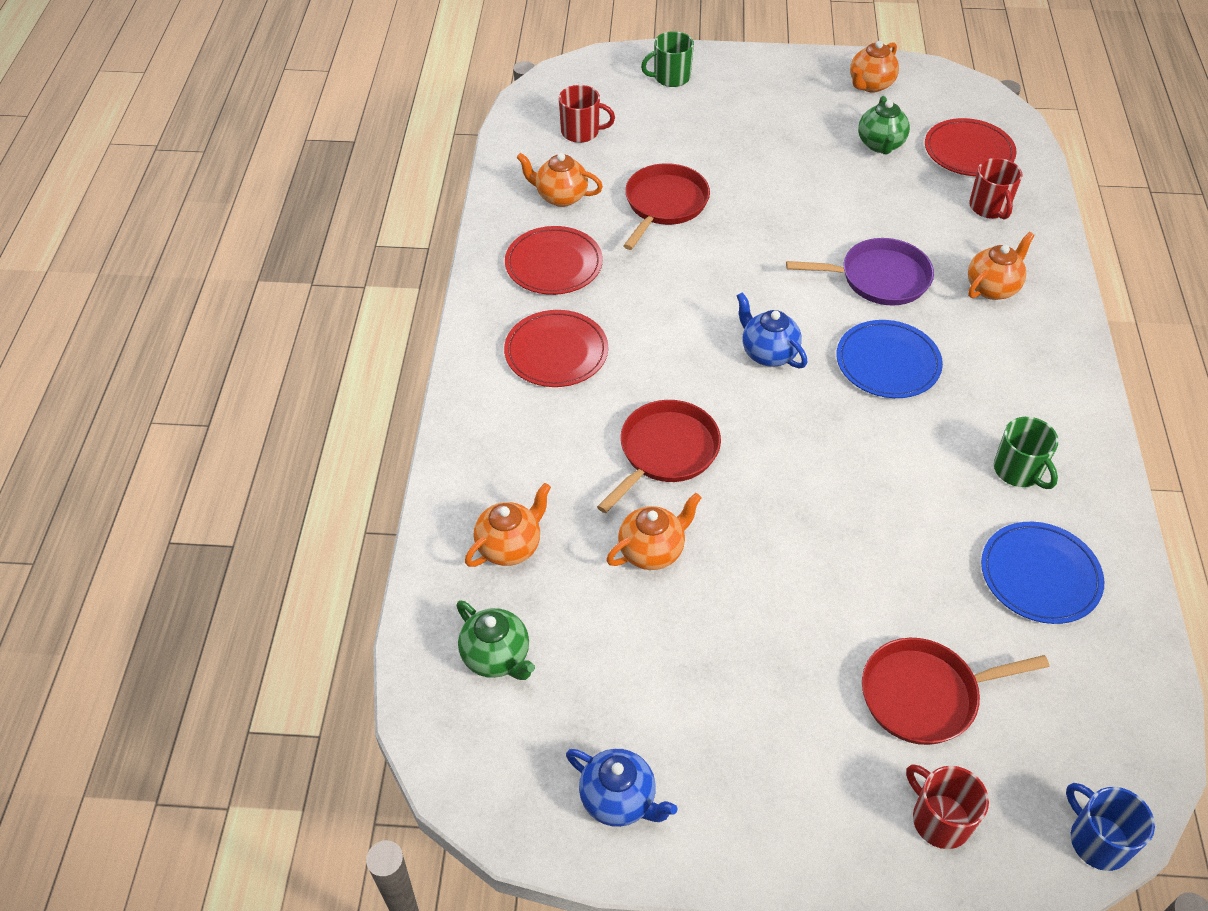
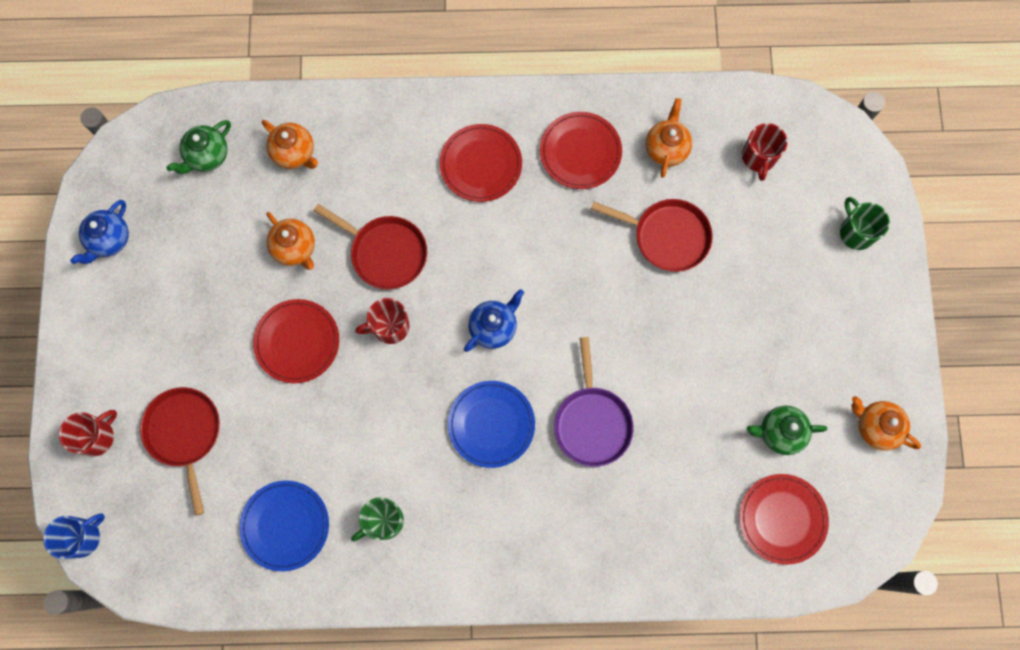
camera: 85 degrees right, 25 degrees up
orange teapot [968,232,1035,300] -> none
red mug [969,158,1023,219] -> red mug moved to [355,298,409,344]
none -> red plate [253,299,339,383]

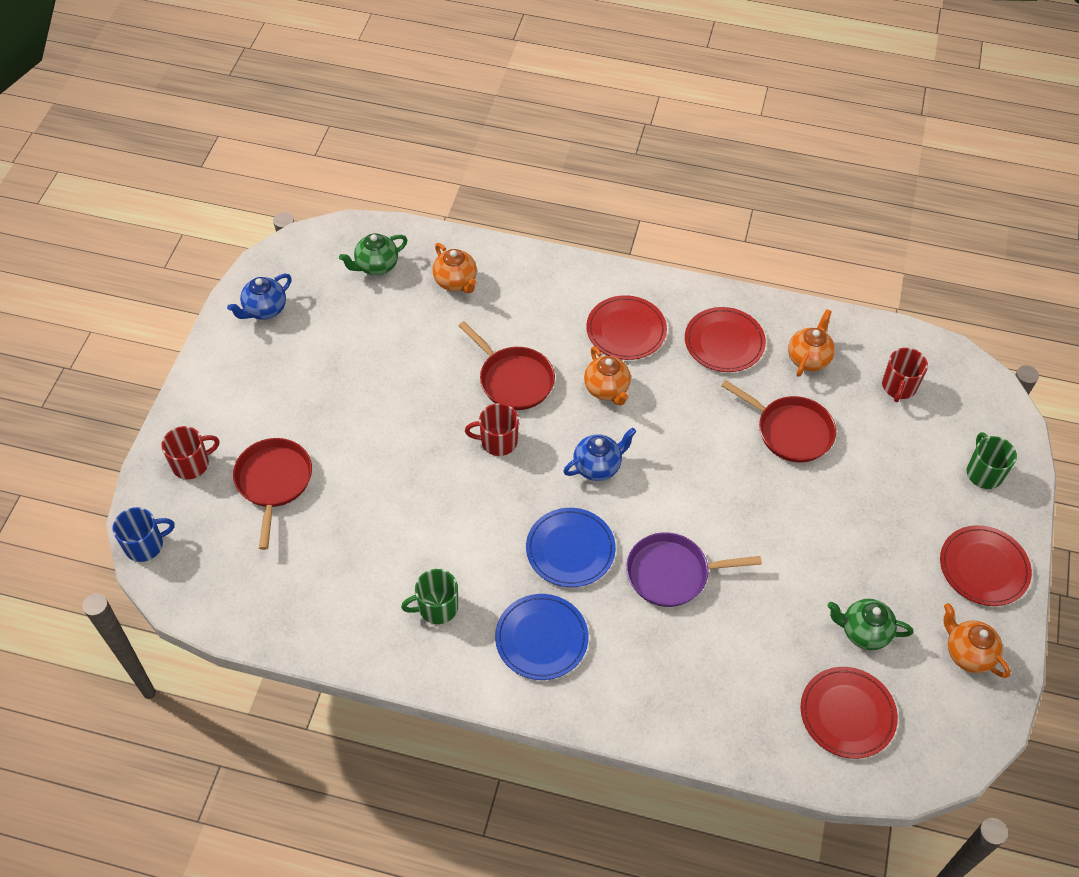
camera: 15 degrees right, 20 degrees down
blue plate [239,480,329,571] -> blue plate moved to [495,594,589,680]
red plate [253,299,339,383] -> red plate moved to [940,525,1032,606]
orange teapot [266,212,315,270] -> orange teapot moved to [584,346,631,406]
purple pan [554,337,634,467] -> purple pan turned 75 degrees clockwise [626,532,762,607]

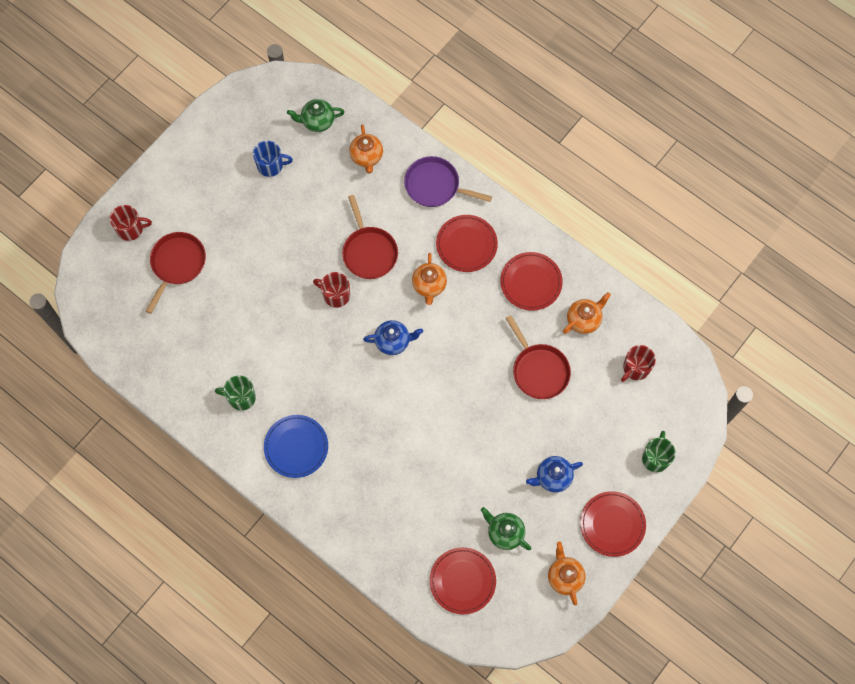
camera: 25 degrees right, 15 degrees up
blue mug [112,507,175,562] -> blue mug moved to [253,141,293,177]
blue teapot [227,274,292,320] -> blue teapot moved to [526,456,583,493]
blue plate [526,508,616,587] -> none
purple pan [626,532,762,607] -> purple pan moved to [404,156,492,207]

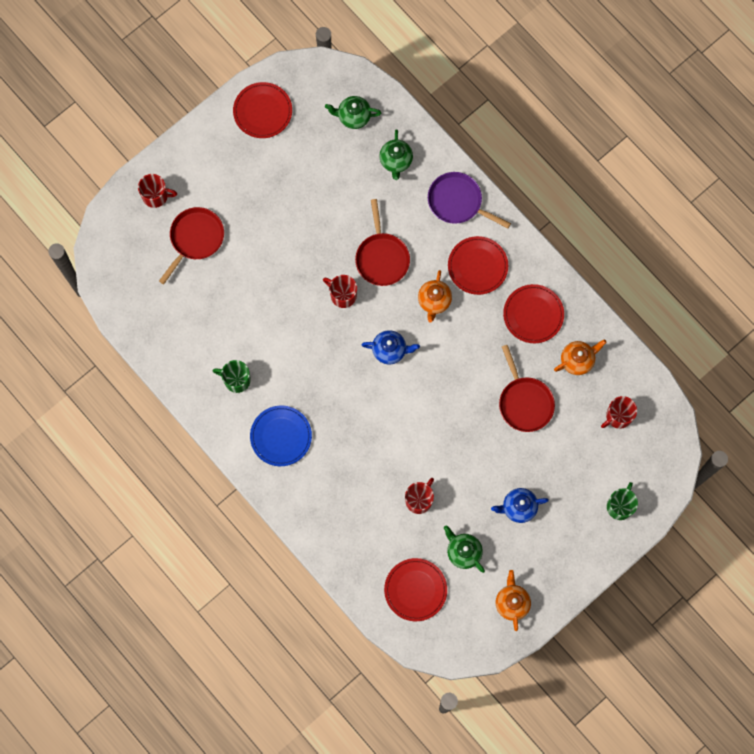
camera: 10 degrees right, 5 degrees up
blue mug [253,141,293,177] -> none
orange teapot [349,124,383,173] -> green teapot [379,129,413,180]
red plate [580,491,646,557] -> red plate moved to [233,82,292,138]
none -> red mug [405,478,434,514]

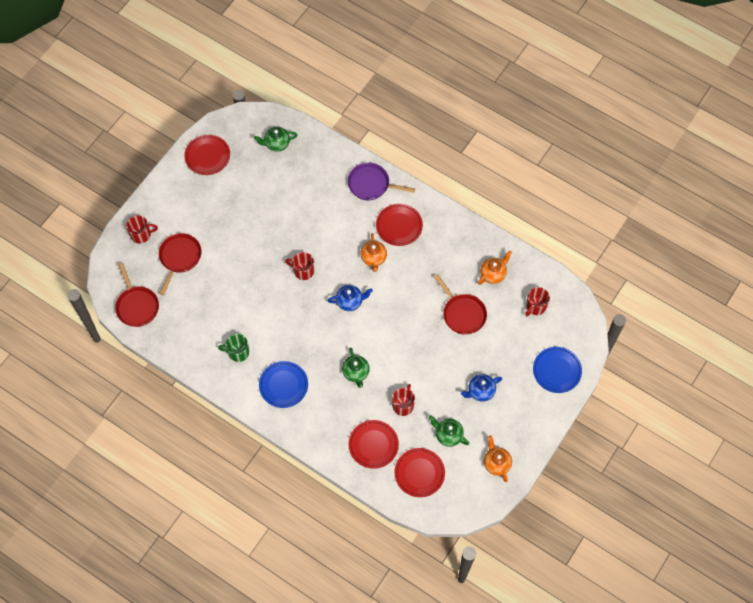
camera: 15 degrees left, 10 degrees down
red pan [355,199,410,286] -> red pan moved to [115,263,159,327]
green teapot [379,129,413,180] -> green teapot moved to [342,348,370,388]
red plate [503,284,564,343] -> red plate moved to [349,420,399,469]
green mug [607,482,638,520] -> blue plate [533,347,582,393]

